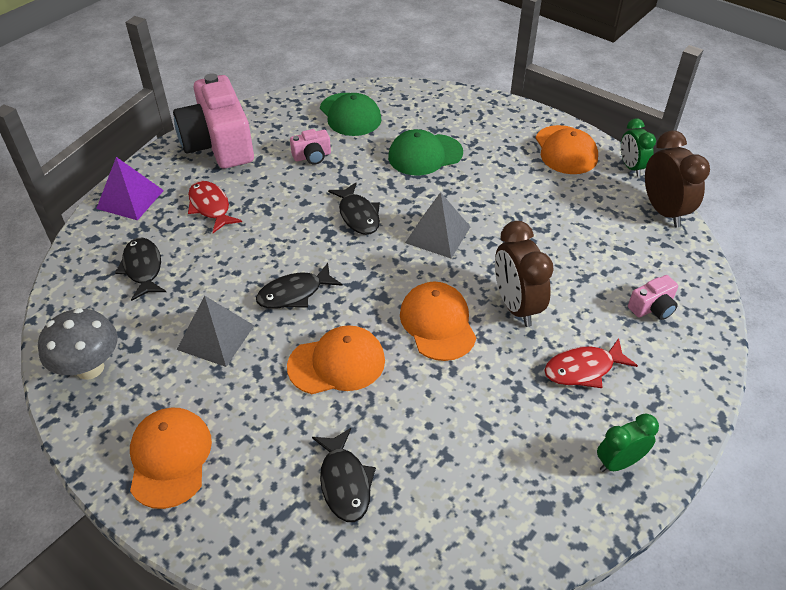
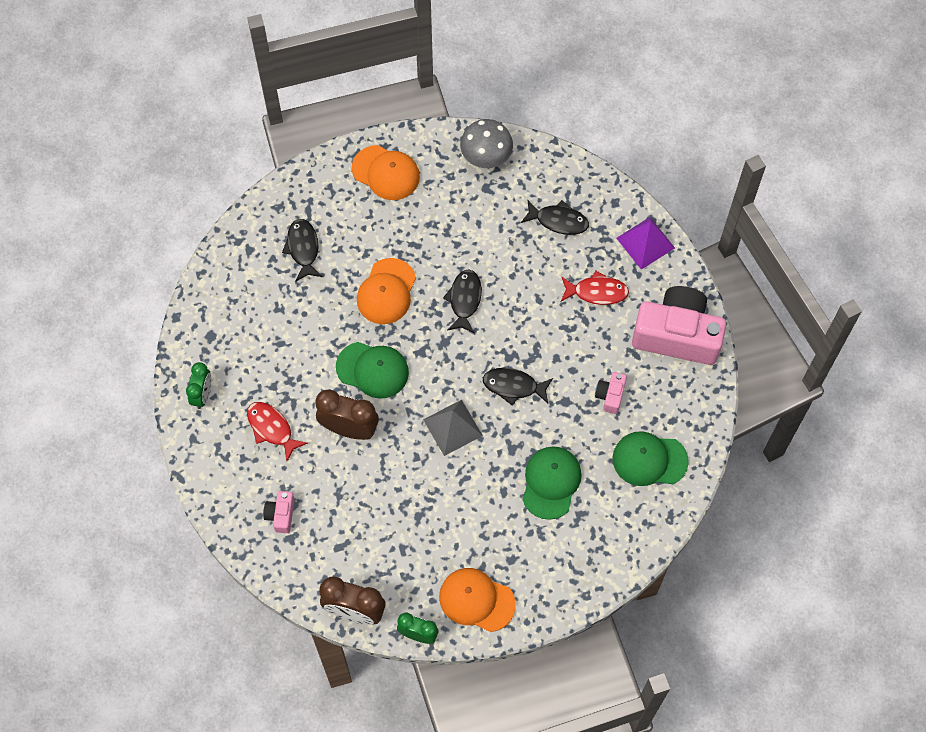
camera: 125 degrees right, 20 degrees up
grey pyramid [177,296,254,367] -> none
black fish [312,428,376,522] -> black fish turned 60 degrees clockwise [282,219,322,282]
orange cap [400,282,476,361] -> green cap [336,342,409,399]
red fish [545,338,638,388] -> red fish turned 60 degrees counterclockwise [247,402,308,461]

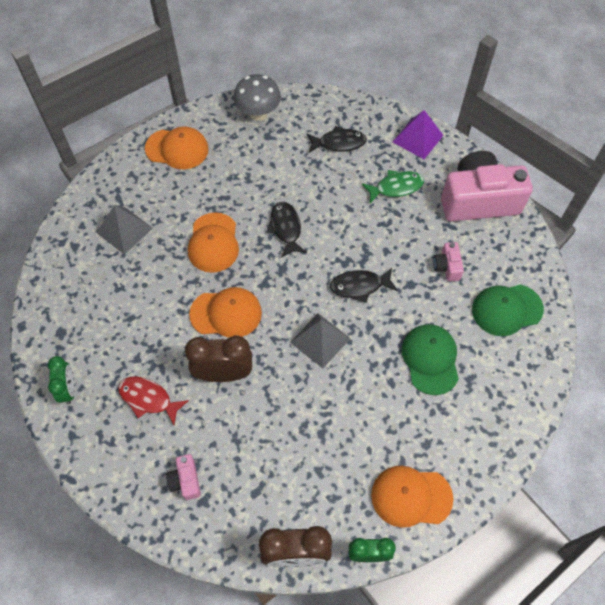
camera: 20 degrees left, 5 degrees down
black fish [282,219,322,282] -> grey pyramid [97,205,153,255]
green cap [336,342,409,399] -> orange cap [189,287,262,337]
red fish [561,270,629,305] -> green fish [362,170,424,203]

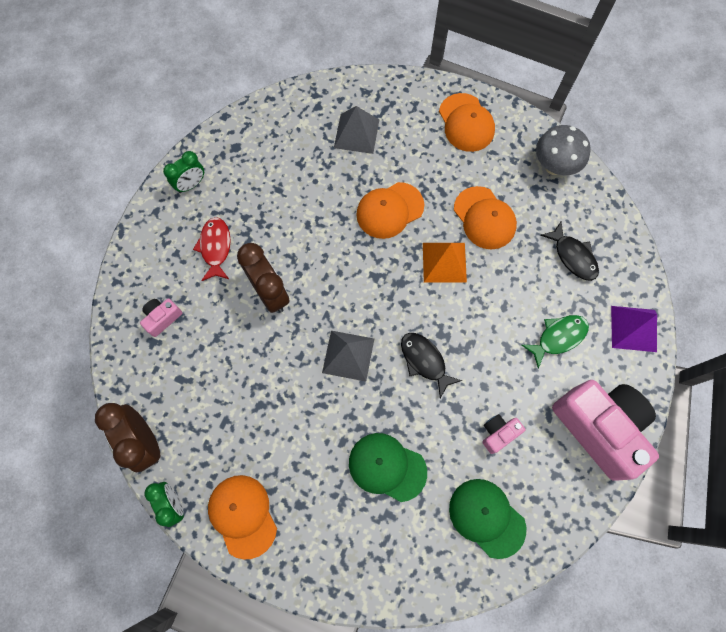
camera: 60 degrees right, 10 degrees up
orange cap [189,287,262,337] -> orange cap moved to [454,186,517,249]
black fish [267,202,307,258] -> orange pyramid [423,243,467,283]
green fish [362,170,424,203] -> green fish turned 75 degrees counterclockwise [522,315,589,369]
green cap [402,324,459,395] -> green cap turned 120 degrees counterclockwise [349,433,427,502]

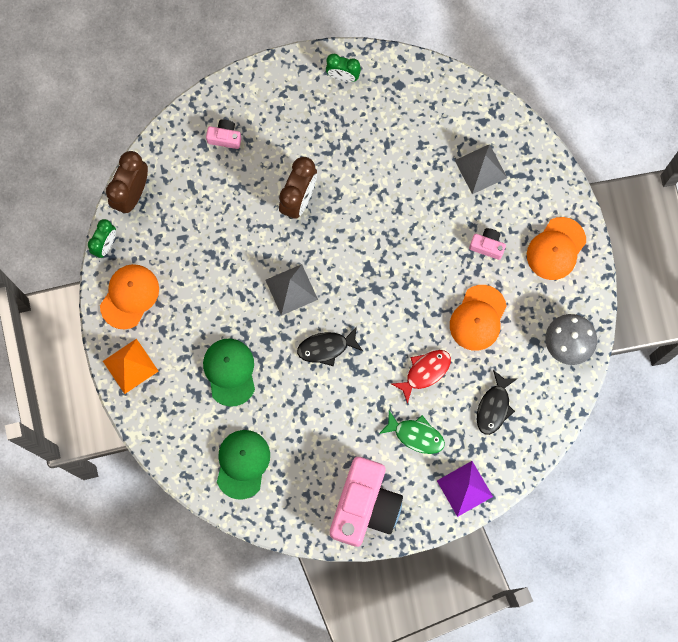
camera: 55 degrees right, 5 degrees up
red fish [193,217,231,281] -> red fish moved to [392,350,451,404]
orange cap [356,182,424,239] -> none
black fish [401,333,462,398] -> black fish turned 120 degrees counterclockwise [297,326,363,366]
orange pyramid [423,243,467,283] -> orange pyramid moved to [103,339,158,394]
pink camera [482,414,525,454] -> pink camera moved to [469,228,506,260]

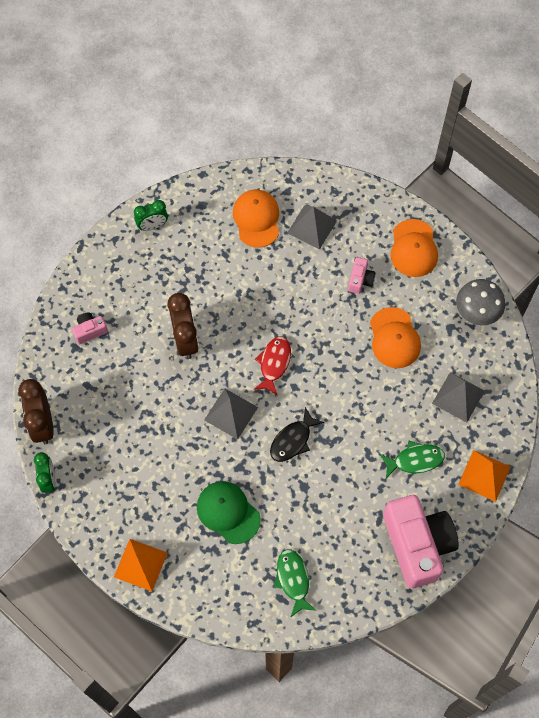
camera: 35 degrees left, 10 degrees down
orange cap [100,264,159,329] -> orange cap moved to [233,190,279,248]
green cap [217,430,270,500] -> green fish [274,550,317,617]
red fish [392,350,451,404] -> red fish moved to [254,337,291,396]
purple pyramid [437,461,493,517] -> orange pyramid [458,450,510,502]
pink camera [469,228,506,260] -> pink camera turned 120 degrees clockwise [348,257,375,294]
black fish [477,370,518,435] -> grey pyramid [432,372,485,423]

